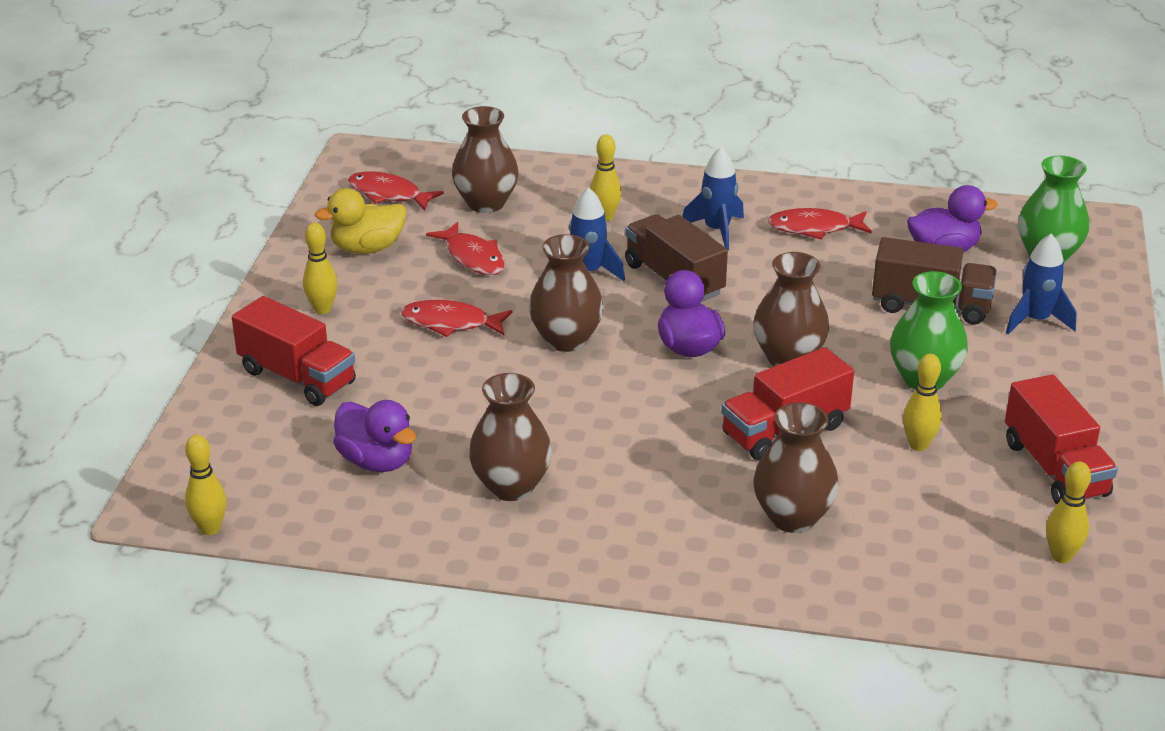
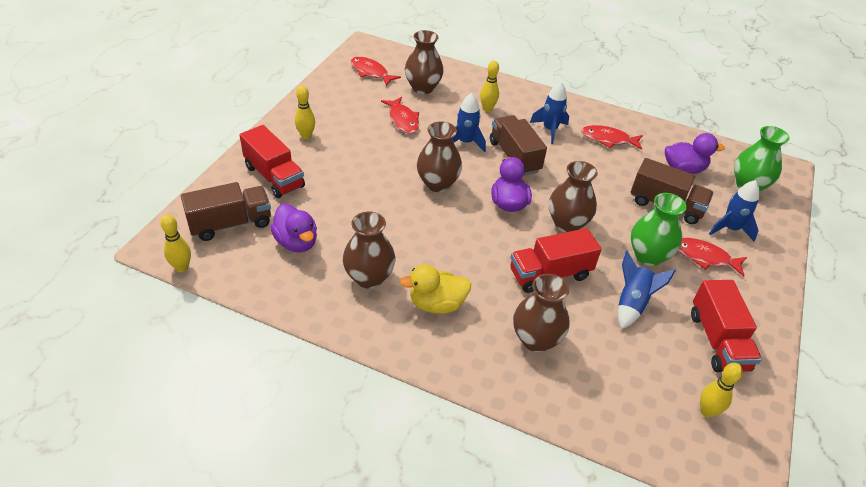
camera: 10 degrees right, 10 degrees up
yellow duck [315,188,406,254] -> yellow duck moved to [400,264,472,313]
red fish [401,300,513,337] -> red fish moved to [678,238,747,276]
yellow bowling pin [903,354,942,451] -> blue rocket [618,251,676,329]
none -> brown truck [181,182,271,241]

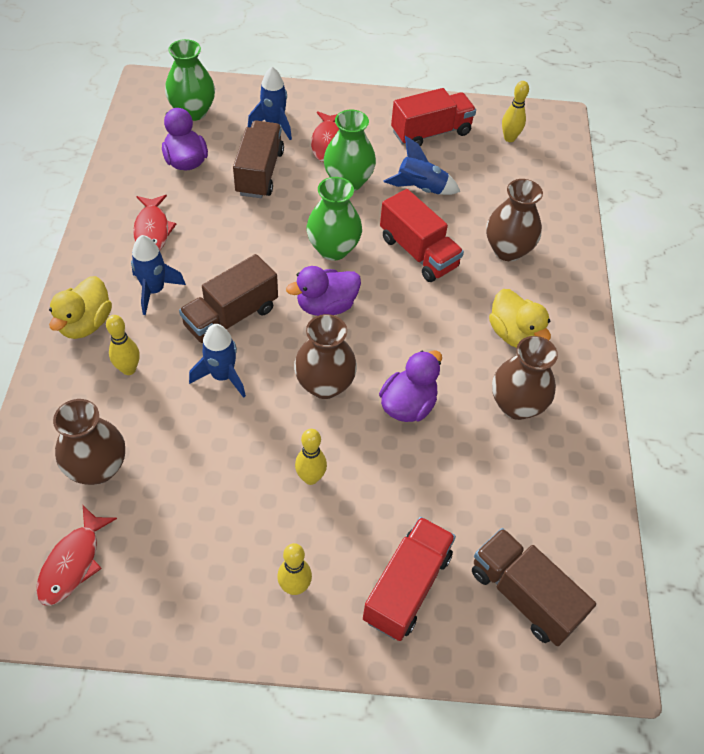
camera: 110 degrees left, 10 degrees up
yellow bowling pin [161,215,191,272] -> yellow bowling pin moved to [295,429,327,485]
purple duck [270,204,317,253] -> purple duck moved to [379,350,442,422]
red fish [381,97,419,134] -> none
brown vase [549,161,598,232] -> green vase [307,177,362,260]
none -> yellow duck [49,276,112,339]

